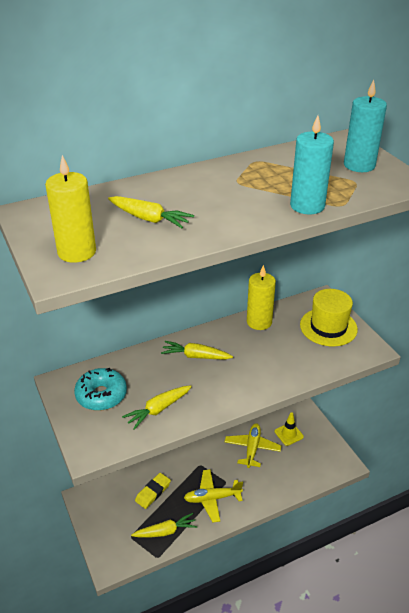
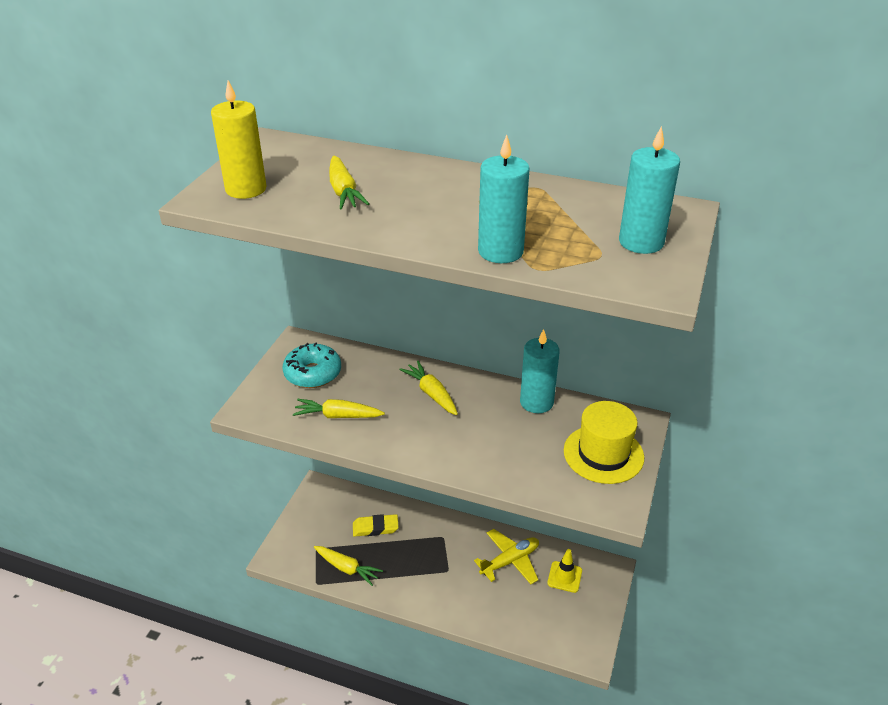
camera: 45 degrees right, 0 degrees up
yellow plane [184,469,243,522] -> none
yellow candle [247,265,276,330] -> turquoise candle [520,329,560,413]

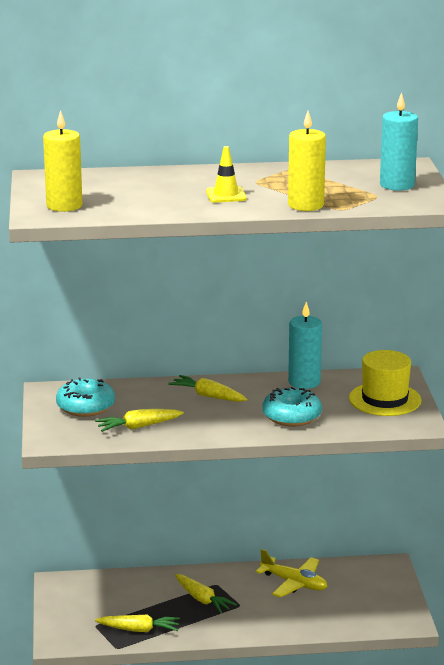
camera: 25 degrees left, 15 degrees down
yellow carrot [329,156,369,209] -> yellow carrot moved to [175,574,237,613]
yellow eraser [353,514,399,537] -> none
yellow plane [474,529,539,584] -> yellow plane turned 90 degrees clockwise [256,549,327,598]
turquoise candle [478,135,530,263] -> yellow candle [288,111,326,211]
yellow traffic cone [547,549,582,593] -> yellow traffic cone moved to [206,146,247,202]
none -> turquoise donut [262,387,322,426]

